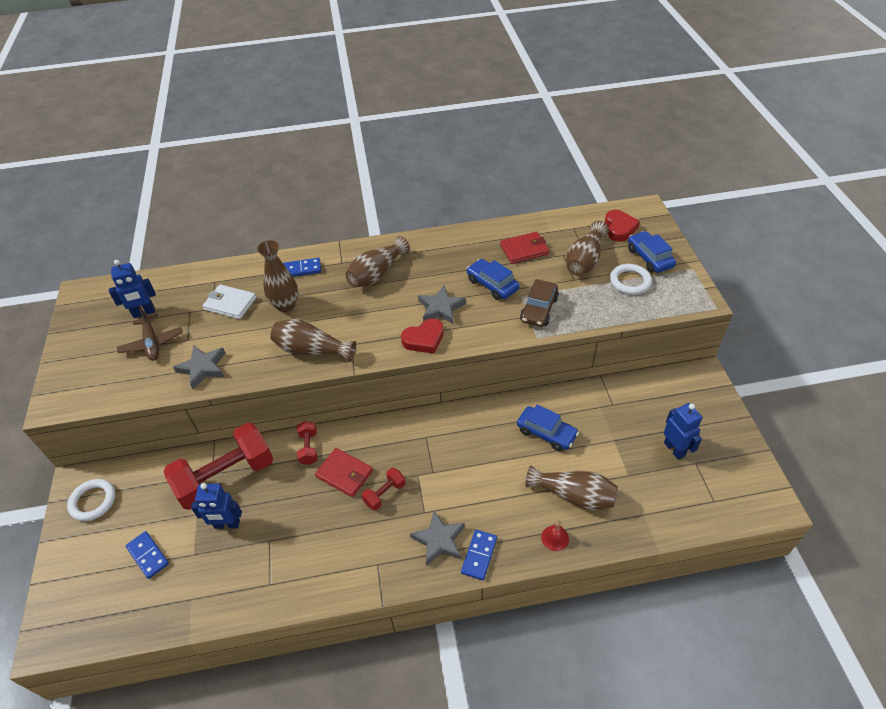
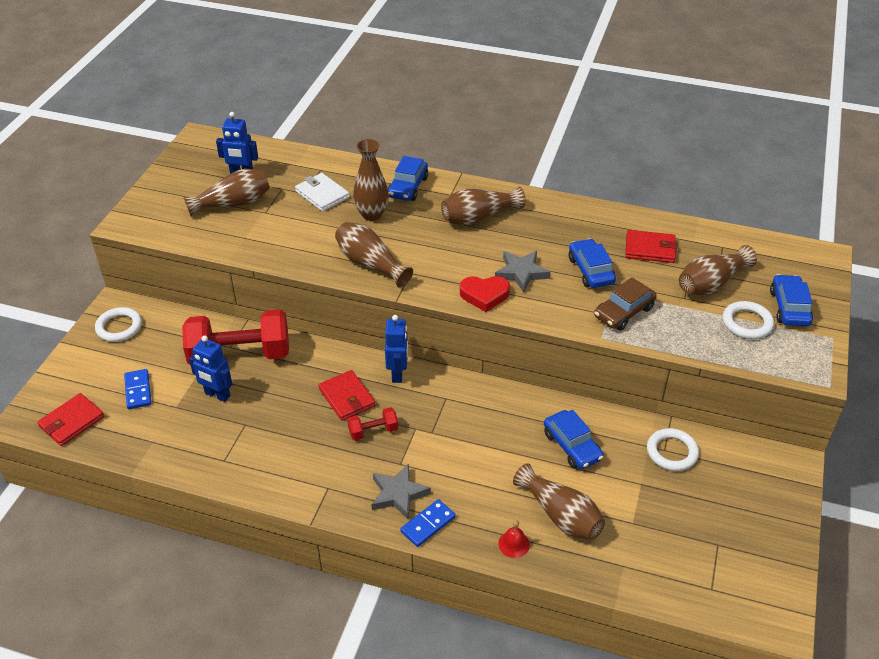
camera: 25 degrees right, 5 degrees down
brown plane [117,307,183,361] -> brown vase [183,169,270,216]
grey star [173,345,225,389] -> none
blue domino [283,258,321,277] -> blue car [388,156,429,201]
red dumbbell [297,421,317,465] -> none
red heart [605,210,640,242] -> none
blue robot [664,403,702,460] -> blue robot moved to [385,315,408,383]
none -> red wallet [37,393,105,446]
none -> white ring [647,428,699,471]

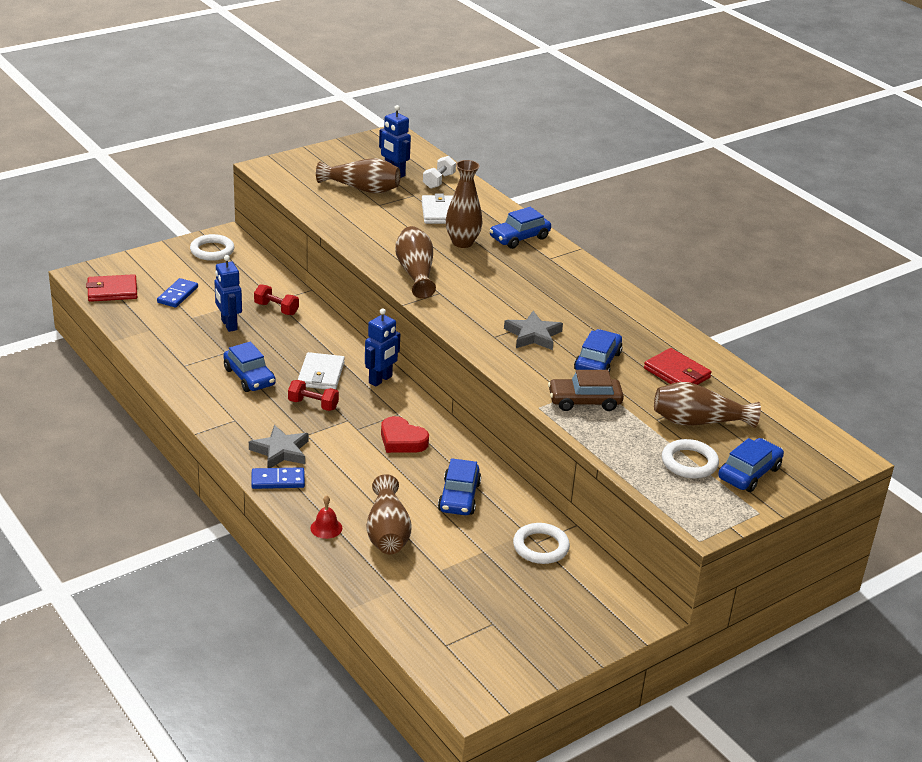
camera: 35 degrees right, 10 degrees down
red dumbbell [182,309,289,365] -> red dumbbell [254,284,299,315], size x0.45
red wallet [319,370,375,421] -> white wallet [298,352,345,389]
brown vase [441,187,526,225] -> none
red heart [460,276,510,312] -> red heart moved to [381,416,429,453]
none -> blue car [223,342,276,392]
none -> white dumbbell [423,156,456,189]

